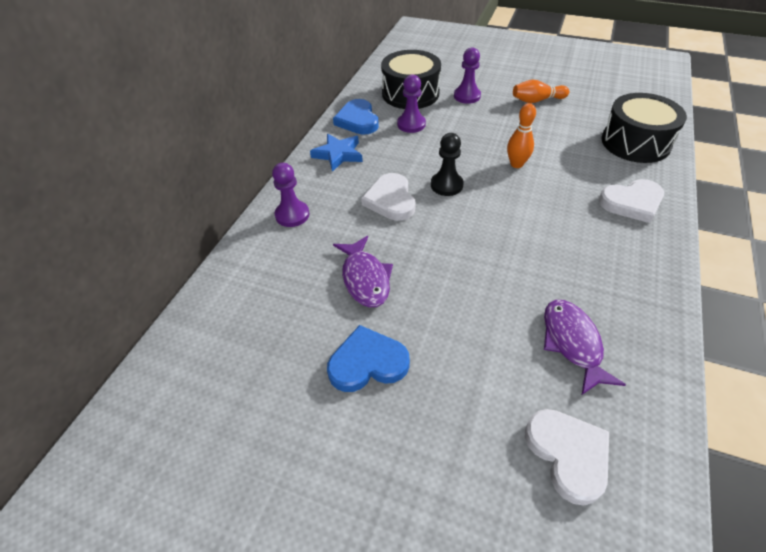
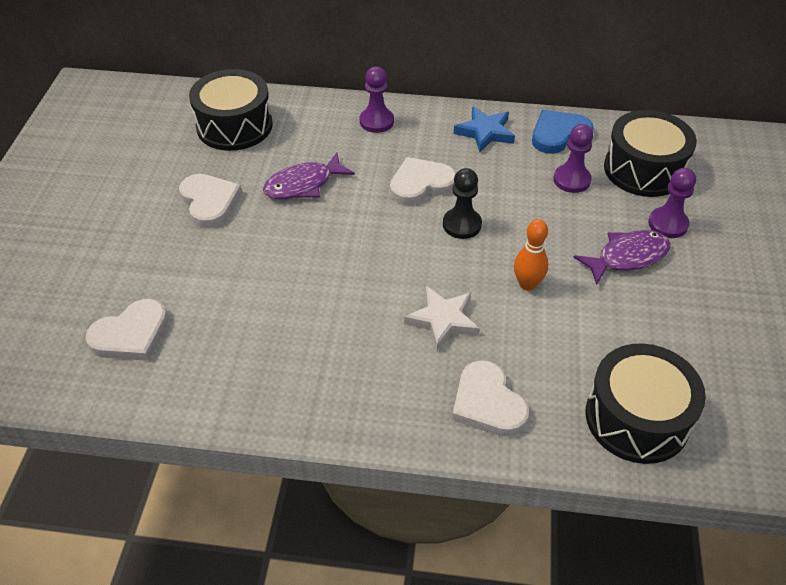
camera: 75 degrees right, 0 degrees up
blue heart [327,325,410,392] -> white heart [179,174,242,228]
orange bowling pin [513,80,569,103] -> none
purple fish [544,300,626,395] -> purple fish moved to [573,230,670,285]
none -> black drum [189,69,273,151]
none -> white star [404,286,480,351]

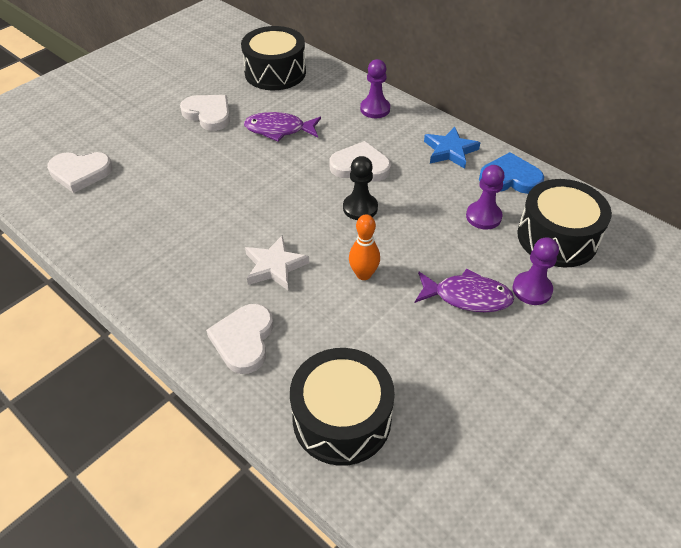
camera: 35 degrees right, 0 degrees up
white heart [179,174,242,228] -> white heart turned 60 degrees counterclockwise [180,95,230,131]

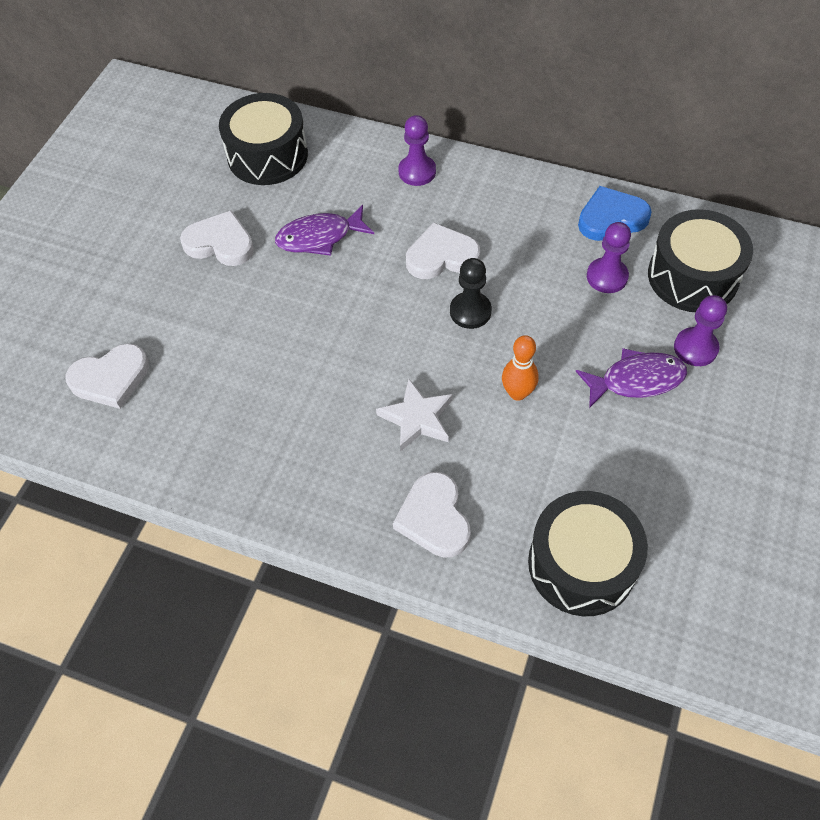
camera: 20 degrees left, 10 degrees up
blue star [424,127,481,169] -> none

